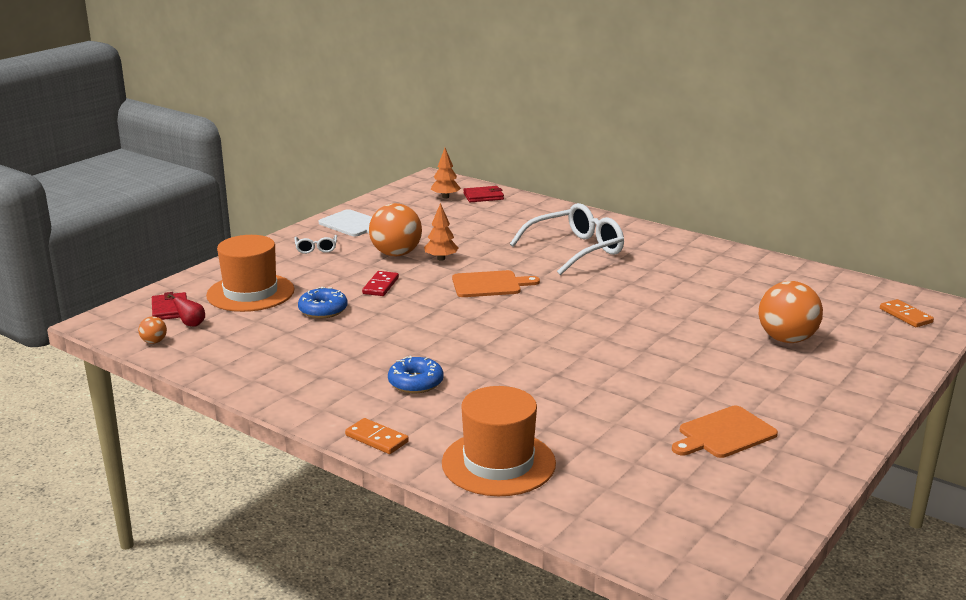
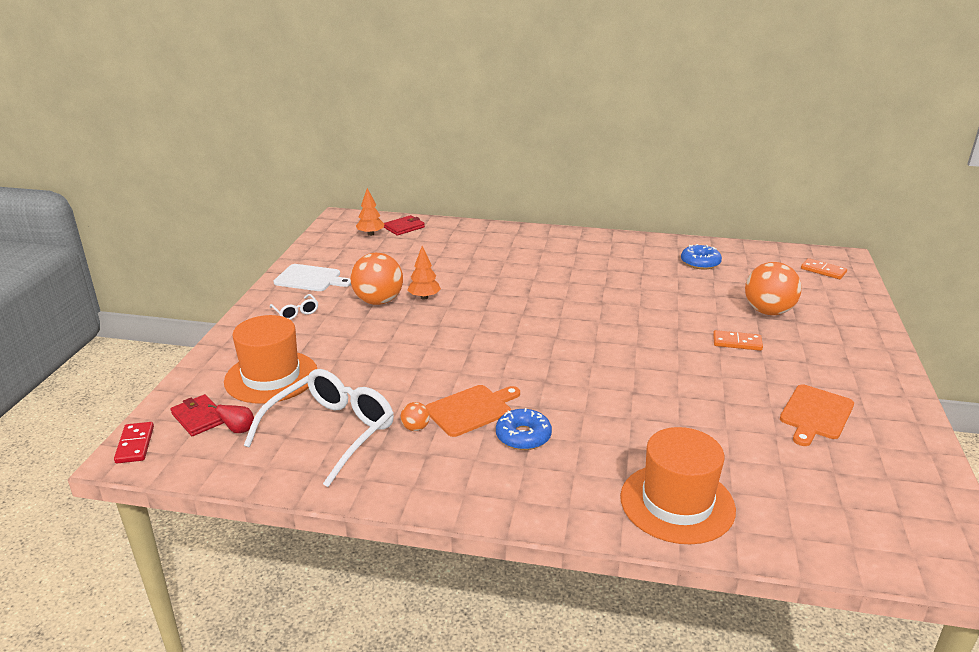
camera: 25 degrees left, 5 degrees up
orange ball [138,316,167,344] -> orange ball moved to [401,402,430,431]
blue donut [298,287,348,318] -> blue donut moved to [681,244,722,270]
orange domino [345,418,409,454] -> orange domino moved to [713,330,763,351]
red domino [362,271,399,296] -> red domino moved to [114,422,154,463]
orange cutting board [452,270,540,297] -> orange cutting board moved to [426,385,520,437]
white glasses [510,203,624,275] -> white glasses moved to [244,369,394,487]

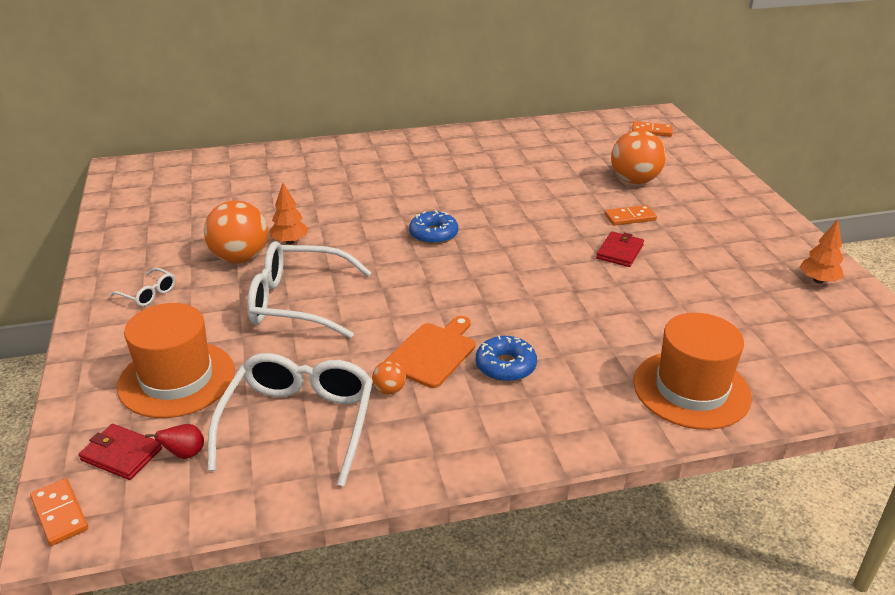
camera: 25 degrees left, 5 degrees up
red domino [114,422,154,463] -> orange domino [30,478,88,546]
white cutting board [274,264,351,291] -> none
orange tree [356,188,384,236] -> orange tree moved to [800,219,844,284]
red wallet [384,215,425,236] -> red wallet moved to [596,232,644,267]
blue donut [681,244,722,270] -> blue donut moved to [409,210,458,245]
orange cutting board [780,384,854,446] -> none
none -> white glasses [247,241,372,338]

